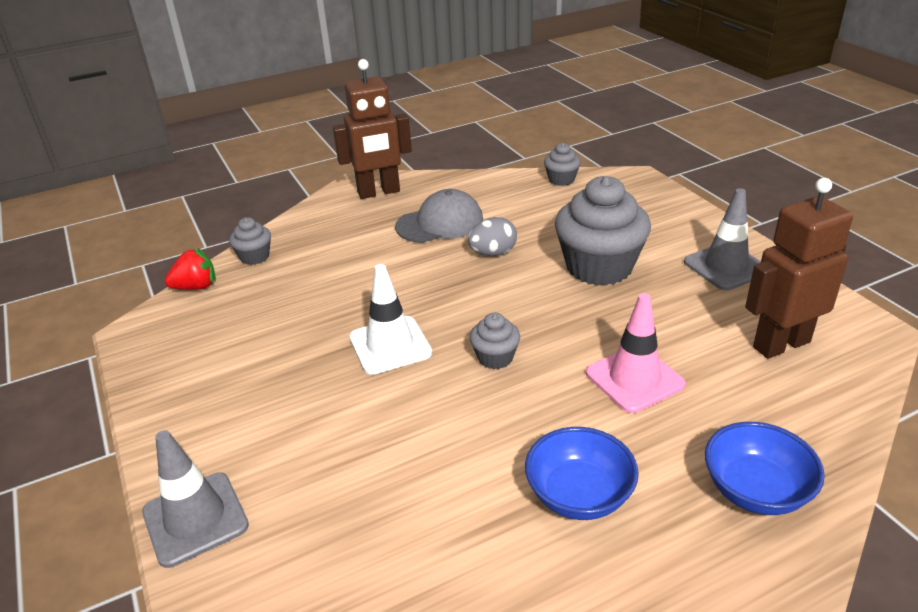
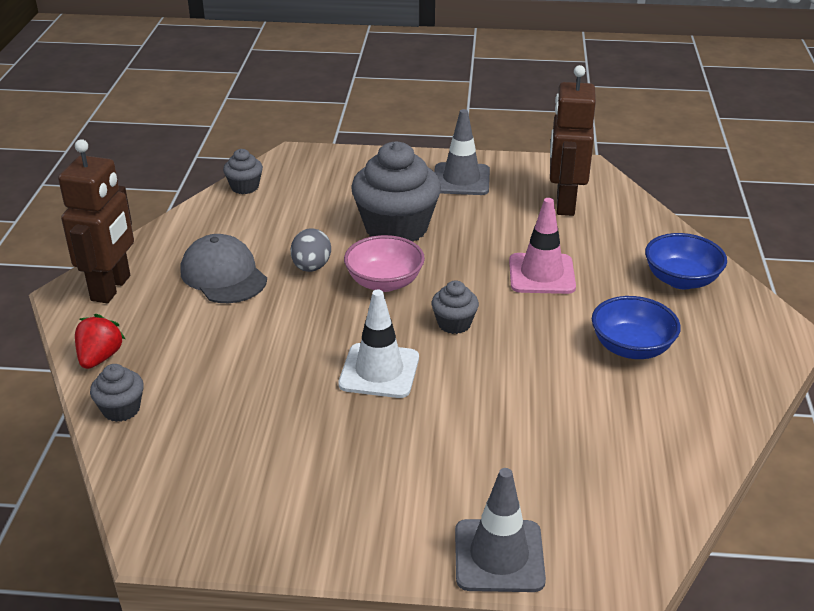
camera: 60 degrees left, 0 degrees up
red strawberry [165,248,216,290] -> red strawberry moved to [75,314,125,369]
grey cap [395,189,483,243] -> grey cap turned 45 degrees counterclockwise [180,234,267,303]
none -> pink bowl [344,235,425,292]

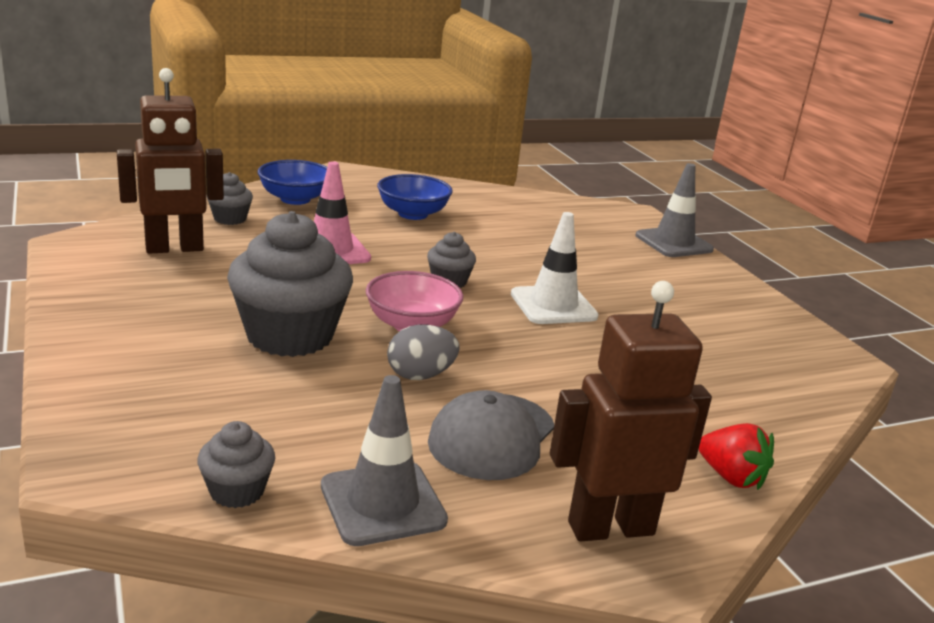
camera: 120 degrees left, 10 degrees down
red strawberry [75,314,125,369] -> red strawberry turned 120 degrees counterclockwise [699,423,774,490]
grey cupcake [90,364,144,422] -> grey cupcake moved to [207,172,253,225]
grey traffic cone [434,109,490,195] -> grey traffic cone moved to [321,375,448,546]

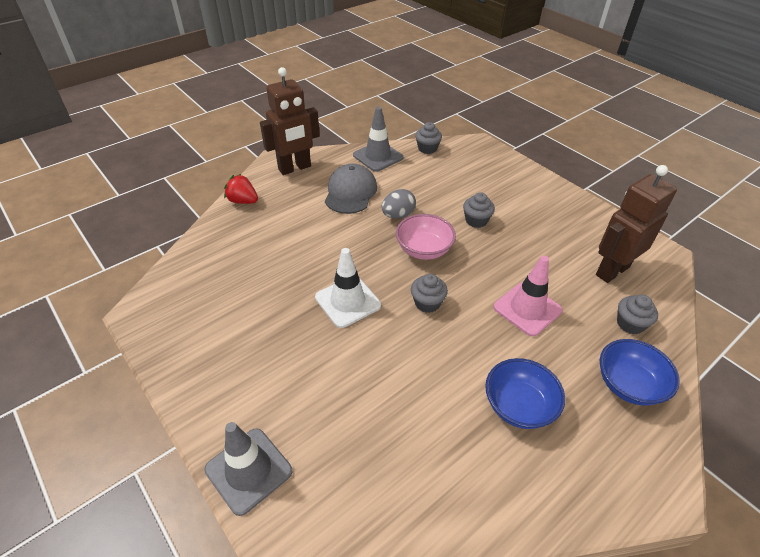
camera: 165 degrees right, 20 degrees up
grey cupcake [227,211,353,357] -> grey cupcake [463,192,495,228], size x0.47

